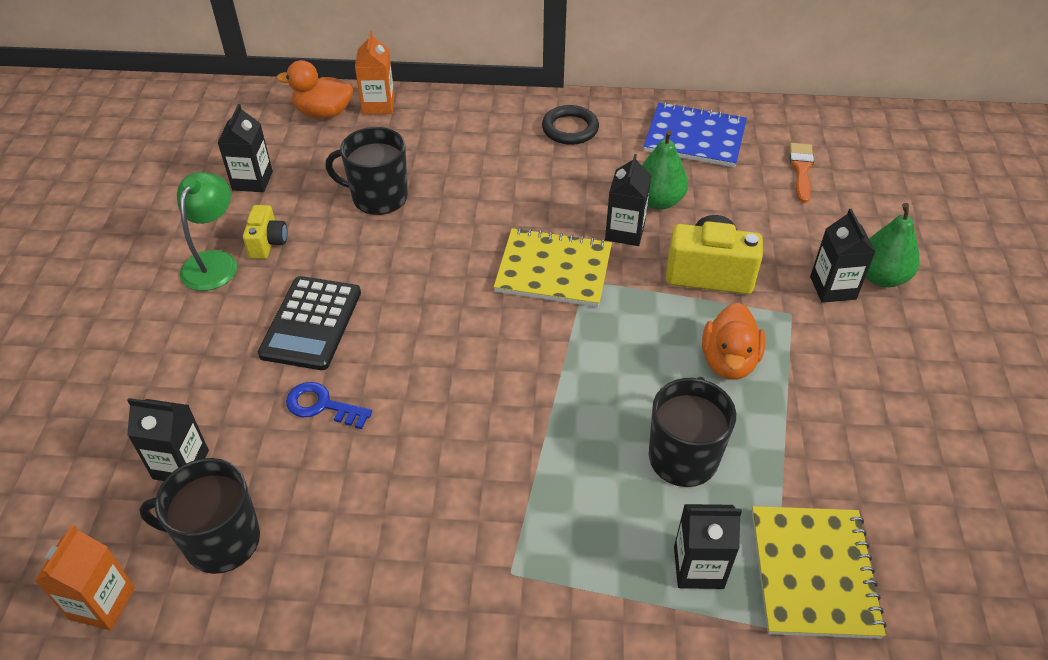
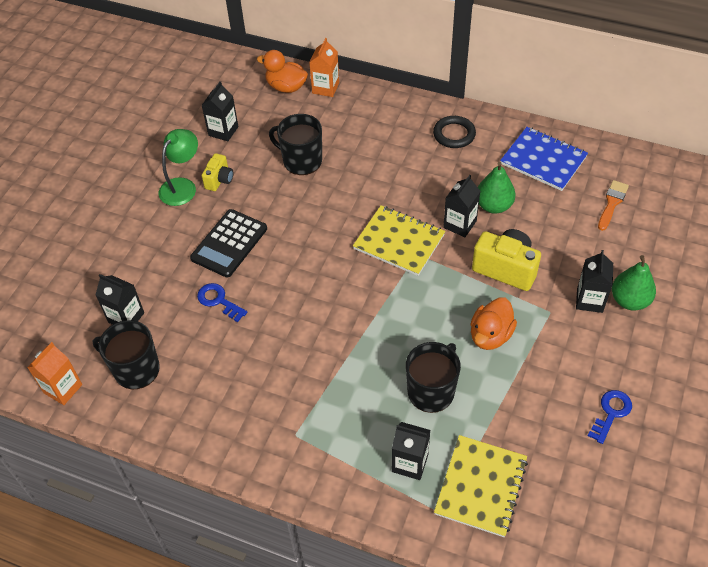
camera: 20 degrees right, 5 degrees up
none -> blue key [588,390,632,444]

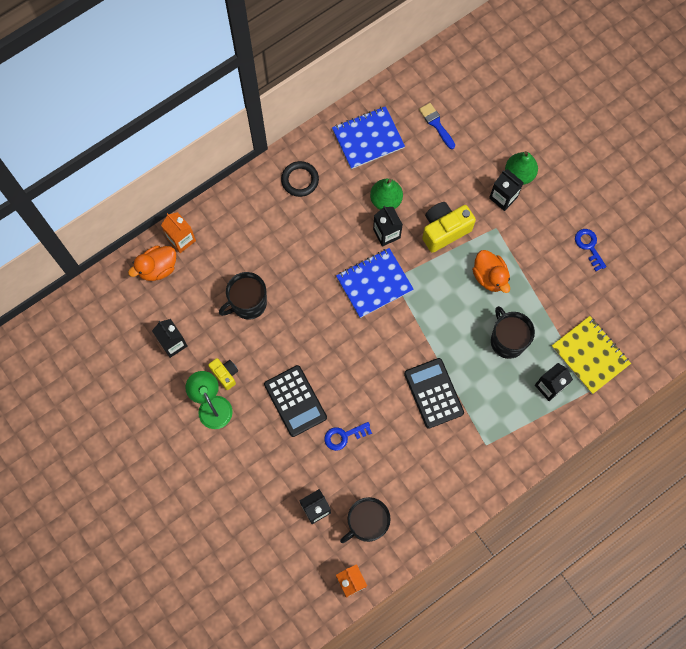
camera: 60 degrees left, 20 degrees up
yellow notebook [353,205,445,276] -> blue notebook [336,248,414,318]
orange brush [598,180,629,231] -> blue brush [419,103,455,149]
none -> black calculator [404,358,464,429]

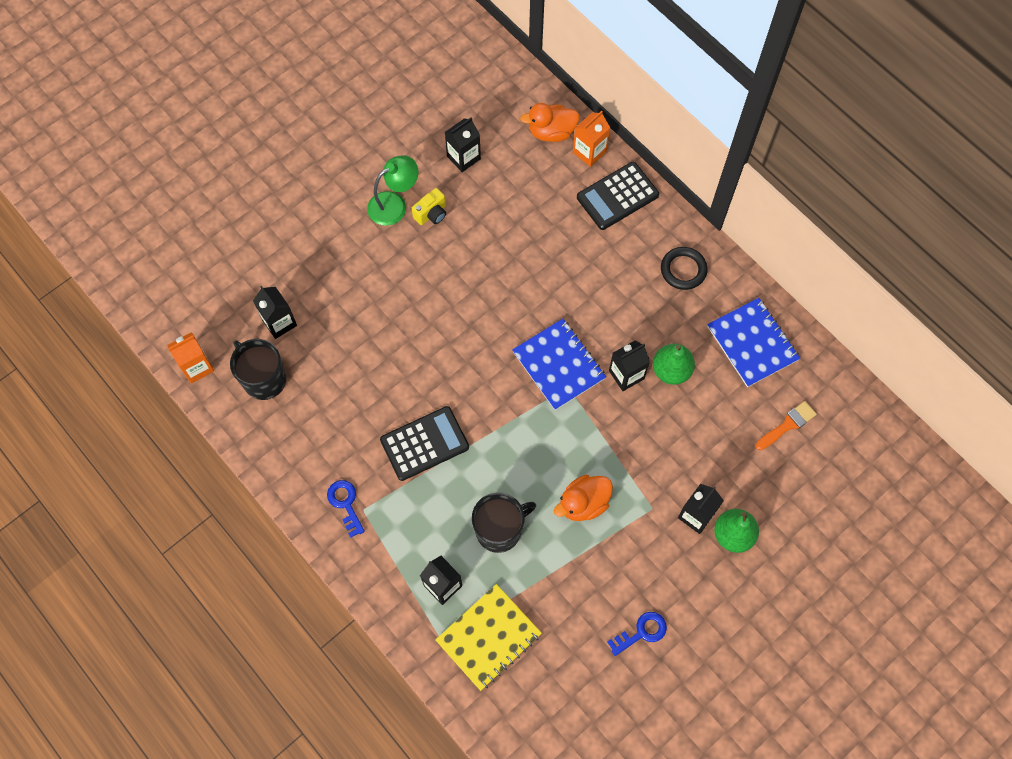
camera: 85 degrees right, 5 degrees down
orange duck [128,246,176,281] -> orange duck turned 60 degrees counterclockwise [520,103,580,142]
black mug [219,272,267,320] -> none
black calculator [264,365,327,437] -> black calculator moved to [577,162,659,230]
blue key [324,422,372,451] -> blue key moved to [327,480,365,538]
blue brush [419,103,455,149] -> orange brush [756,401,817,450]
yellow camera [422,202,476,253] -> none

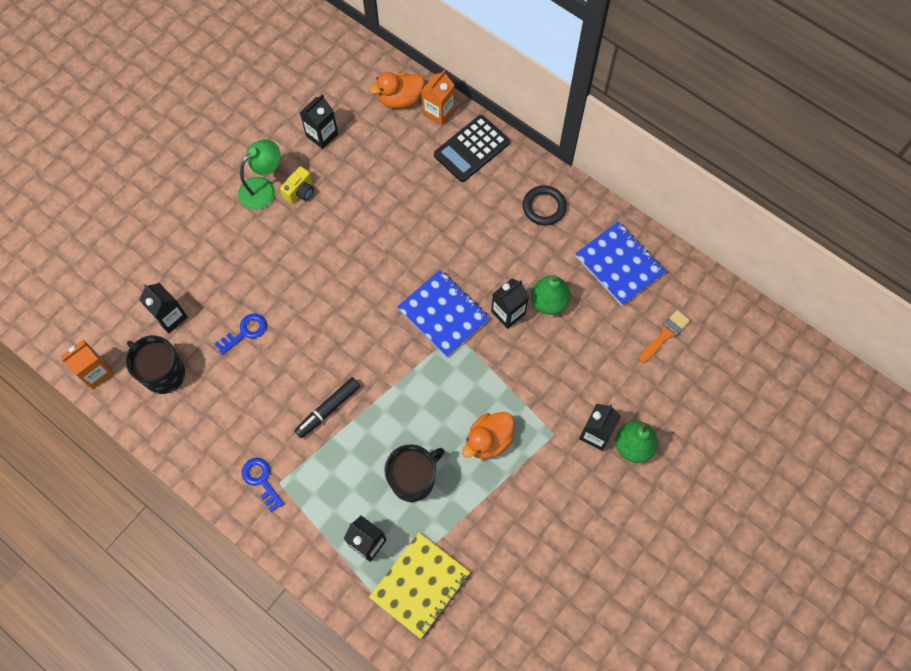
camera: 10 degrees left, 0 degrees up
black calculator [380,406,469,481] -> black marker [295,377,360,438]
blue key [607,612,667,656] -> blue key moved to [215,313,267,355]

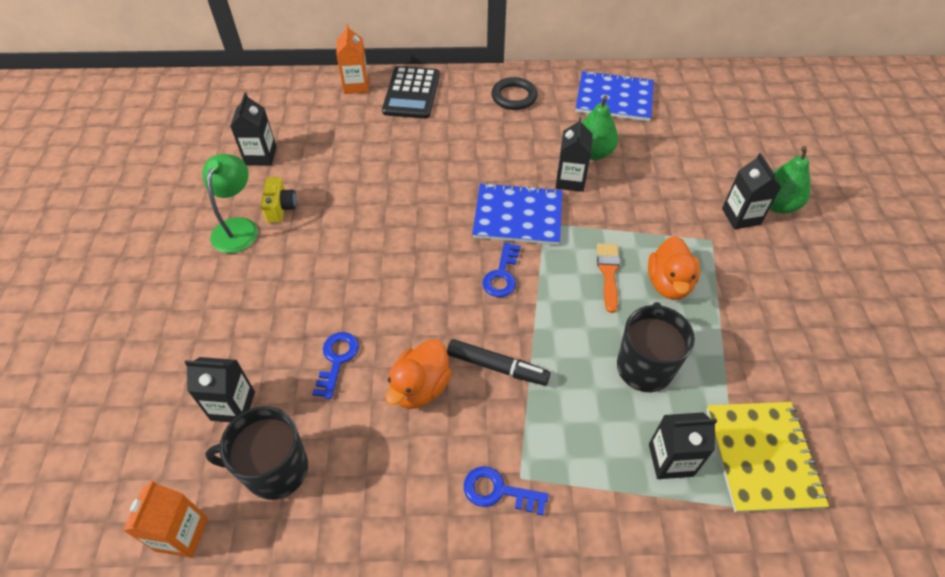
camera: 40 degrees left, 15 degrees down
black marker [295,377,360,438] -> black marker turned 75 degrees counterclockwise [447,339,550,386]
orange duck [369,72,424,108] -> orange duck moved to [386,339,452,409]
orange brush [639,310,690,363] -> orange brush moved to [597,243,620,313]
none -> blue key [482,242,521,297]

